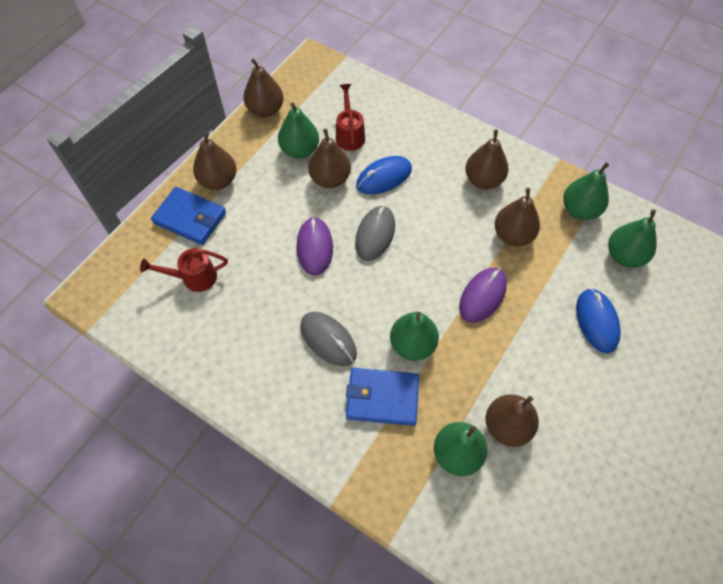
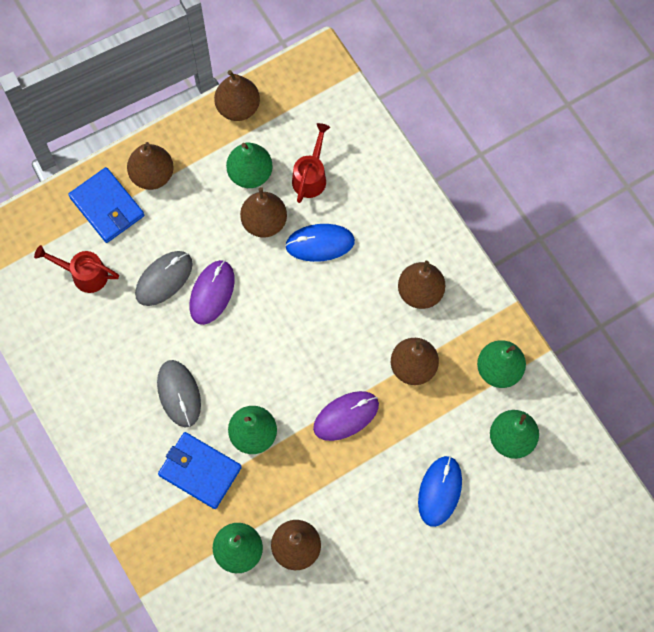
camera: 25 degrees right, 10 degrees up
grey mouse [355,206,395,261] -> grey mouse moved to [135,251,193,306]

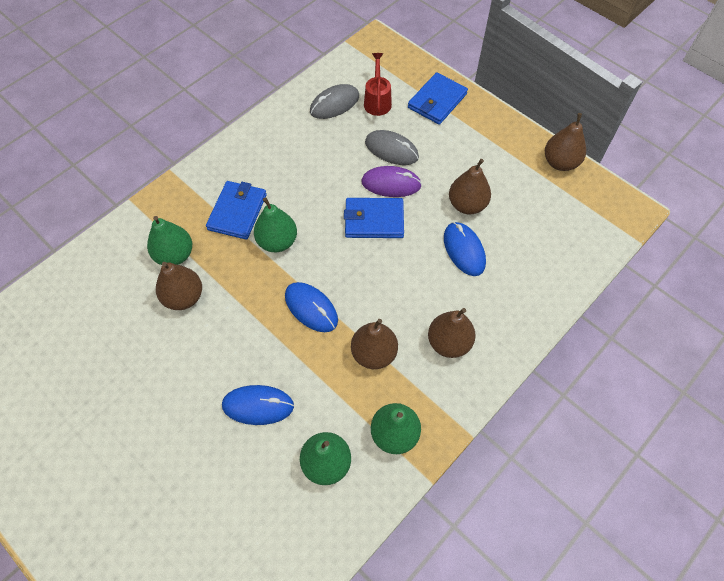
camera: 75 degrees right, 10 degrees down
brown pear [127,142,174,190] -> none
grey mouse [157,360,201,427] -> grey mouse moved to [310,84,359,119]
green pear [226,142,273,188] -> none
red watering can [292,123,330,203] -> none
purple mouse [313,391,379,441] -> blue mouse [285,282,338,332]
none -> blue wallet [344,198,404,238]

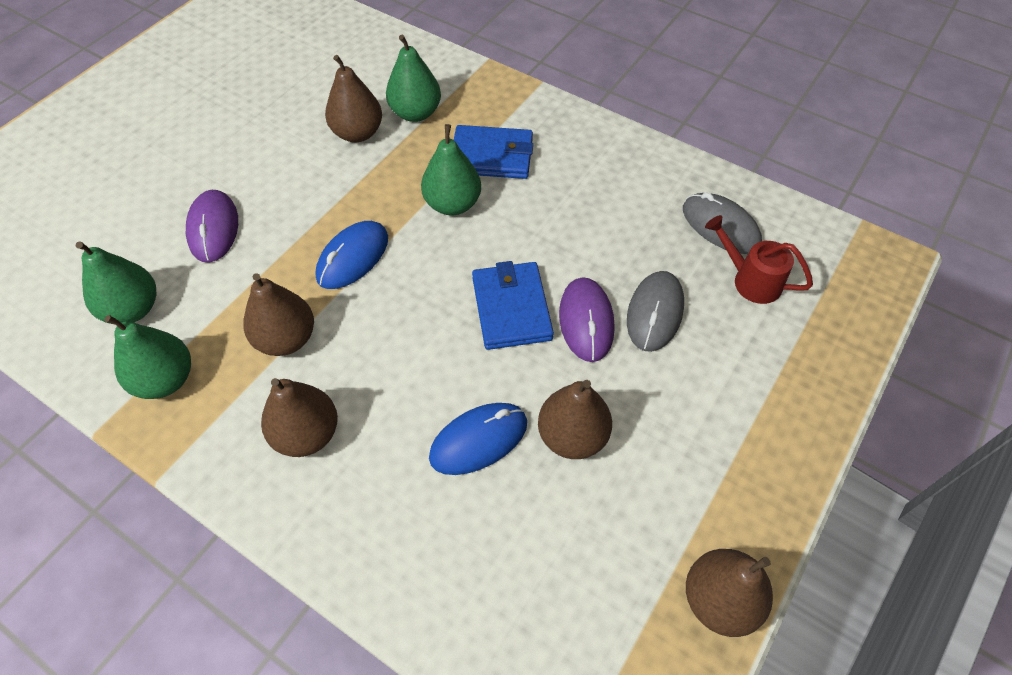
camera: 80 degrees right, 5 degrees down
blue mouse [222,385,294,425] -> purple mouse [186,190,238,262]
red watering can [364,53,392,116] -> red watering can turned 135 degrees counterclockwise [705,215,813,304]
blue wallet [408,72,468,125] -> none

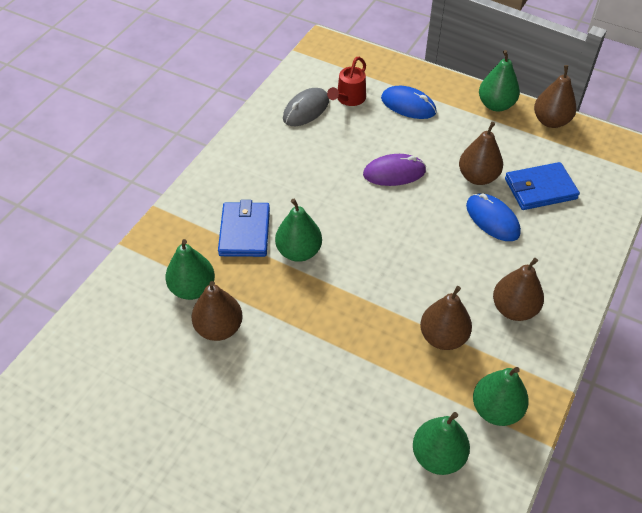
camera: 95 degrees left, 5 degrees down
purple mouse [186,190,238,262] -> none
blue mouse [316,221,388,289] -> blue mouse moved to [381,86,437,119]
blue wallet [472,261,554,350] -> blue wallet moved to [505,162,580,210]
grey mouse [627,271,684,352] -> none
none -> green pear [479,50,520,111]

